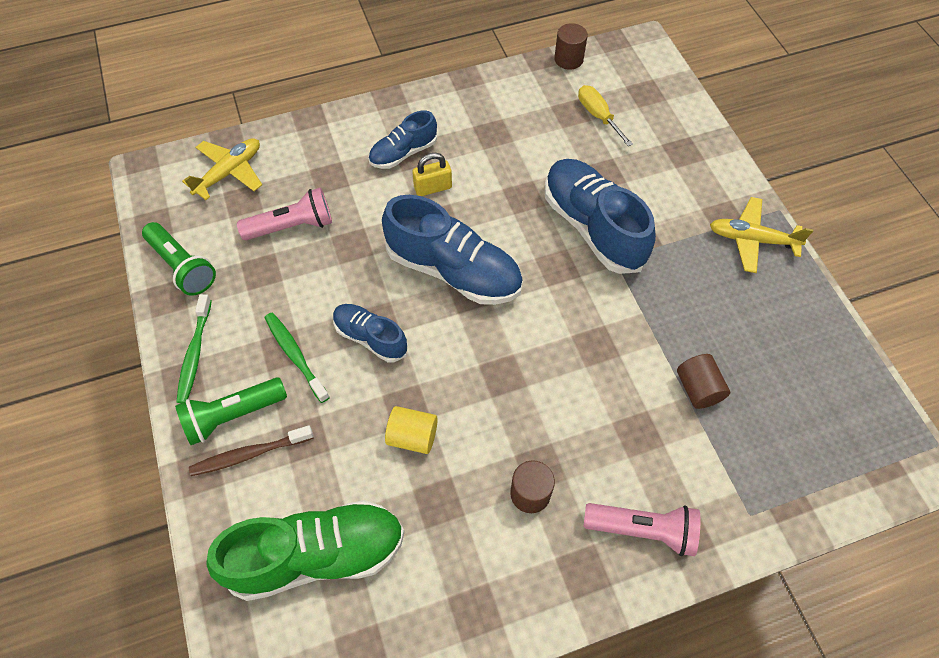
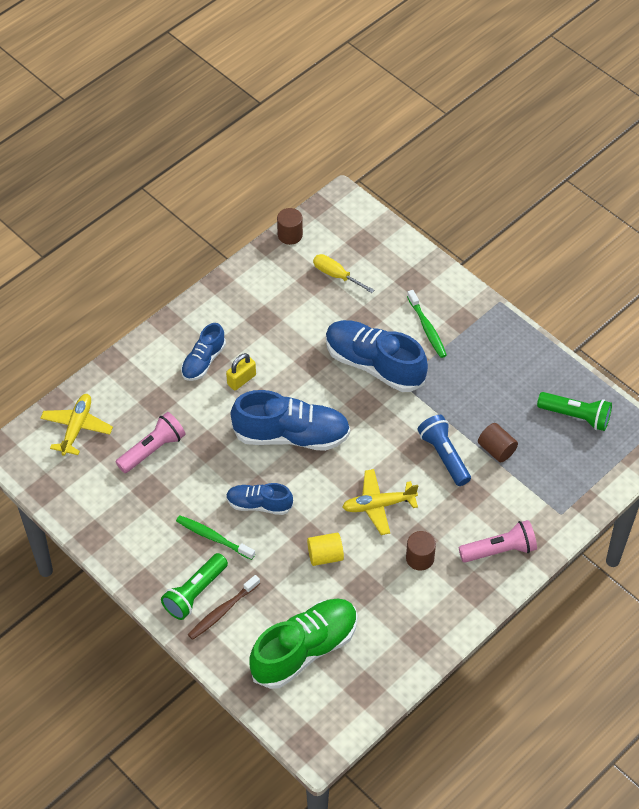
camera: 25 degrees left, 5 degrees down
green flashlight [142,222,216,296] -> green flashlight moved to [537,392,612,431]
green toothbrush [176,294,212,403] -> green toothbrush moved to [407,290,447,358]
yellow plane [710,197,813,273] -> yellow plane moved to [342,469,418,535]
none -> blue flashlight [417,415,471,486]

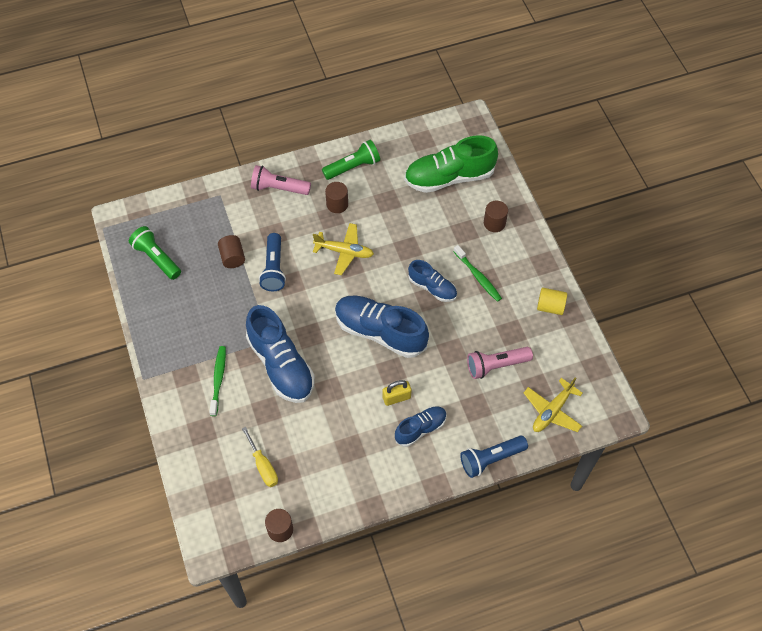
camera: 155 degrees left, 5 degrees up
green flashlight [161,553,228,620] -> green flashlight moved to [322,140,380,180]
brown toothbrush [188,575,260,640] -> brown cylinder [484,200,508,232]
yellow cylinder [307,533,344,566] -> yellow cylinder moved to [537,288,567,315]
none -> blue flashlight [460,435,528,478]

